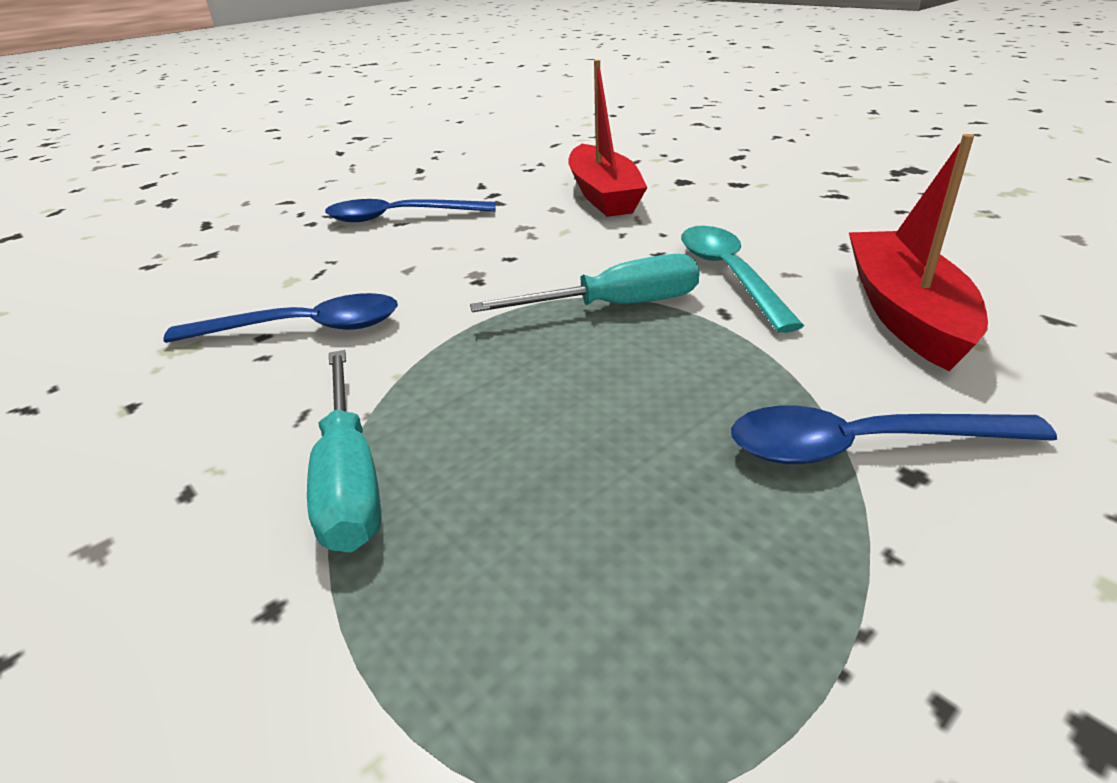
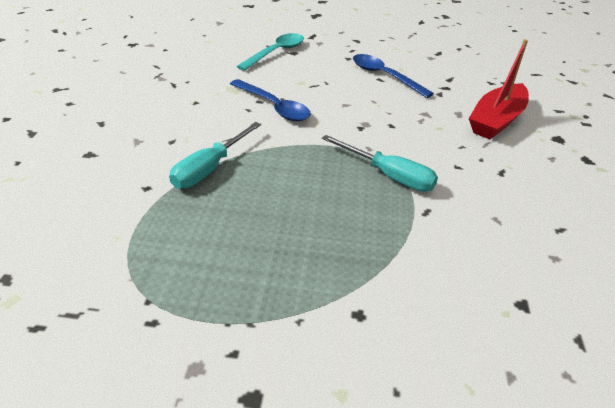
camera: 45 degrees right, 5 degrees up
turquoise spoon [681,226,804,333] -> turquoise spoon moved to [236,33,304,71]
blue spoon [731,406,1057,464] -> none
red boat [849,134,988,371] -> none

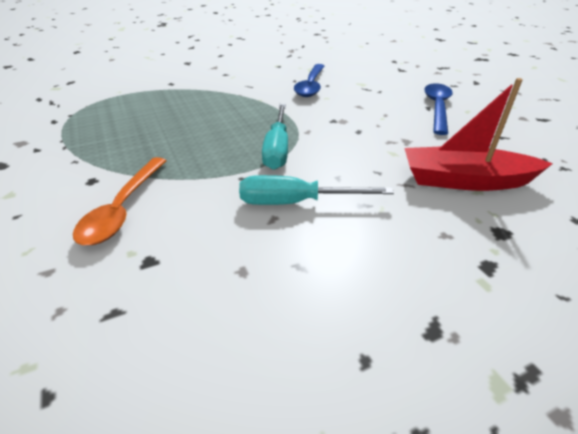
camera: 60 degrees right, 0 degrees up
turquoise screwdriver [169,122,261,189] -> turquoise screwdriver moved to [239,175,394,205]
turquoise spoon [236,33,304,71] -> none
none -> orange spoon [73,157,167,245]

